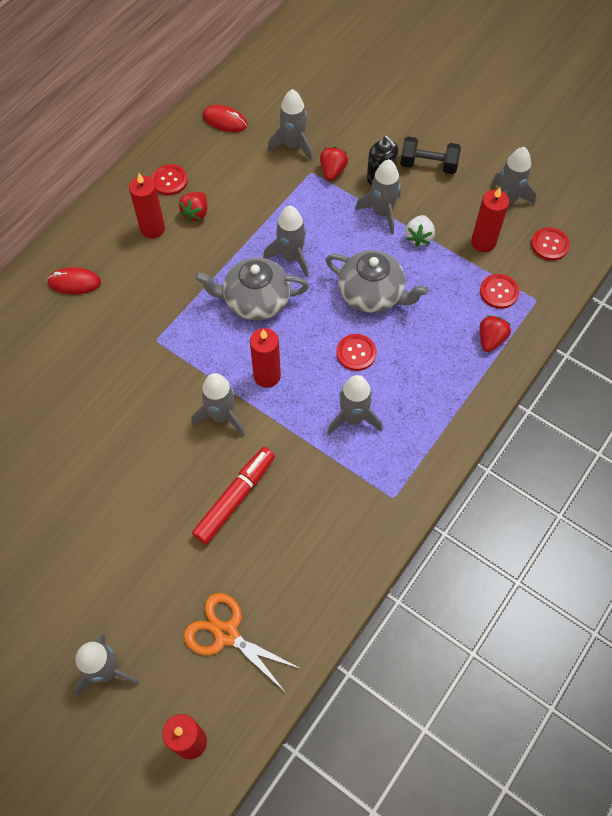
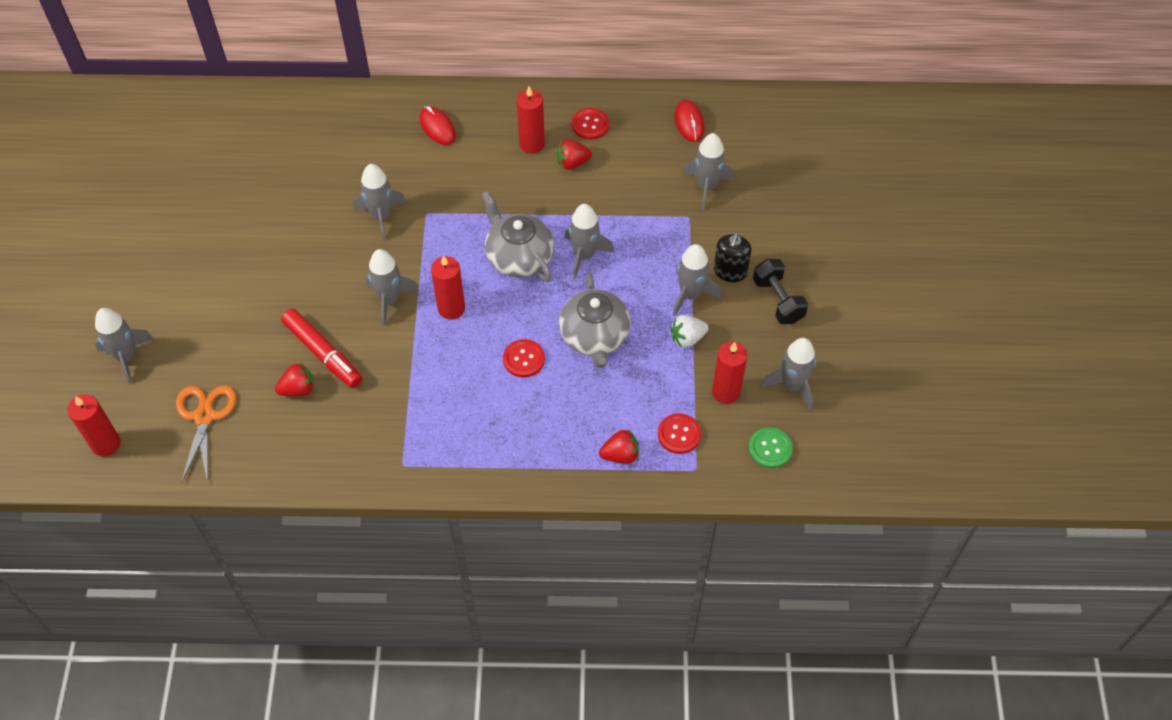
camera: 55 degrees right, 5 degrees down
red marker [192,447,275,545] -> red marker turned 45 degrees clockwise [281,309,362,388]
red strawberry [320,147,348,181] -> red strawberry moved to [275,362,314,396]
grey rocket [327,375,383,435] -> grey rocket moved to [354,164,406,241]
red button [531,227,570,261] -> green button [749,427,793,468]

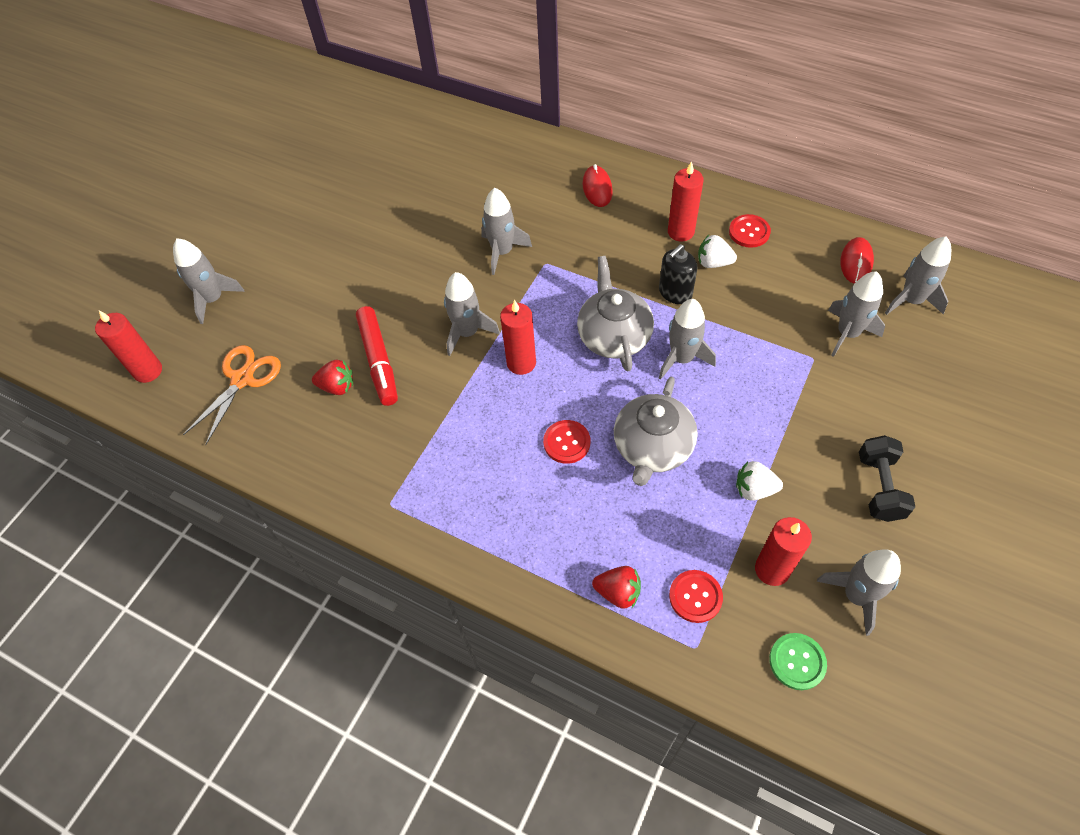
camera: 30 degrees right, 0 degrees up
red strawberry [557,139,592,170] -> white strawberry [698,235,737,268]
grey rocket [673,244,721,317] -> grey rocket moved to [885,236,951,315]
black soap dispenser [714,232,752,282] -> black soap dispenser moved to [659,244,697,304]

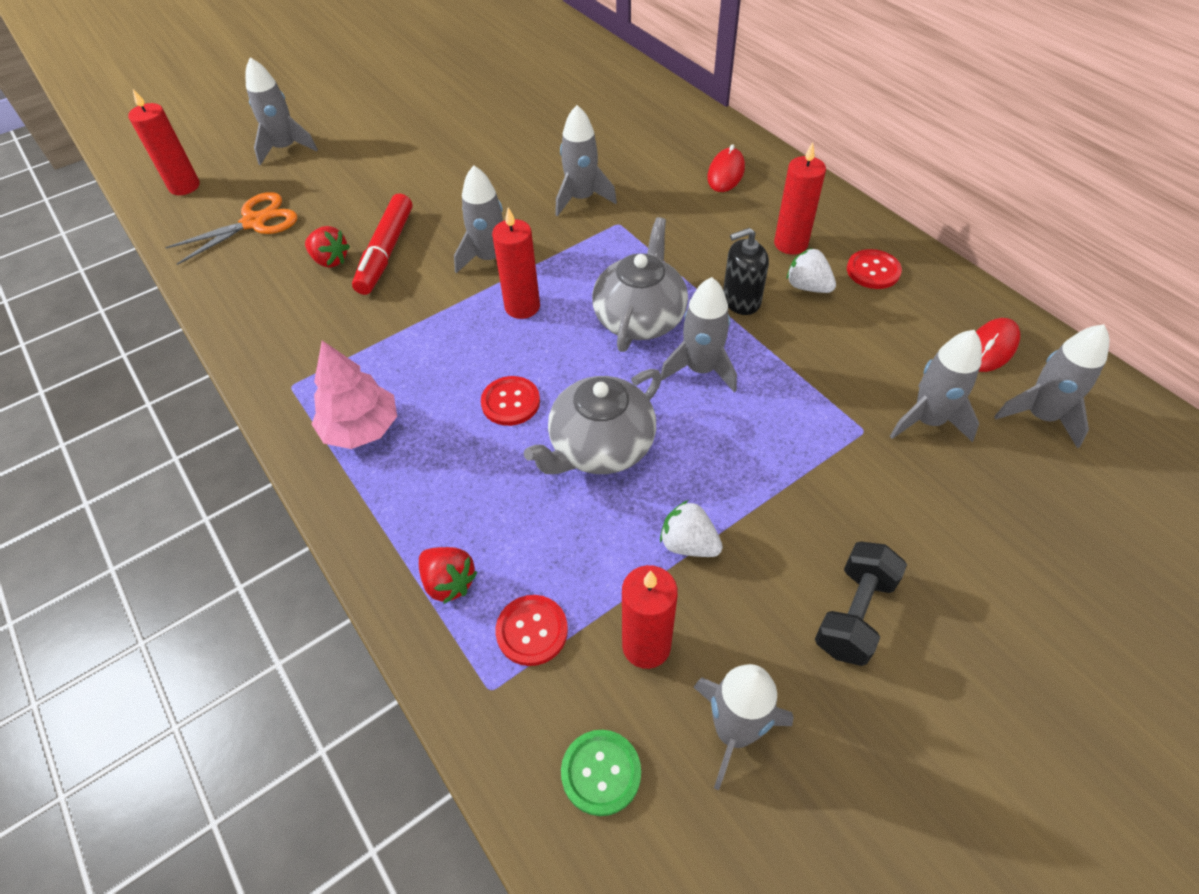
camera: 25 degrees right, 5 degrees down
none -> pink tree [312,341,397,449]

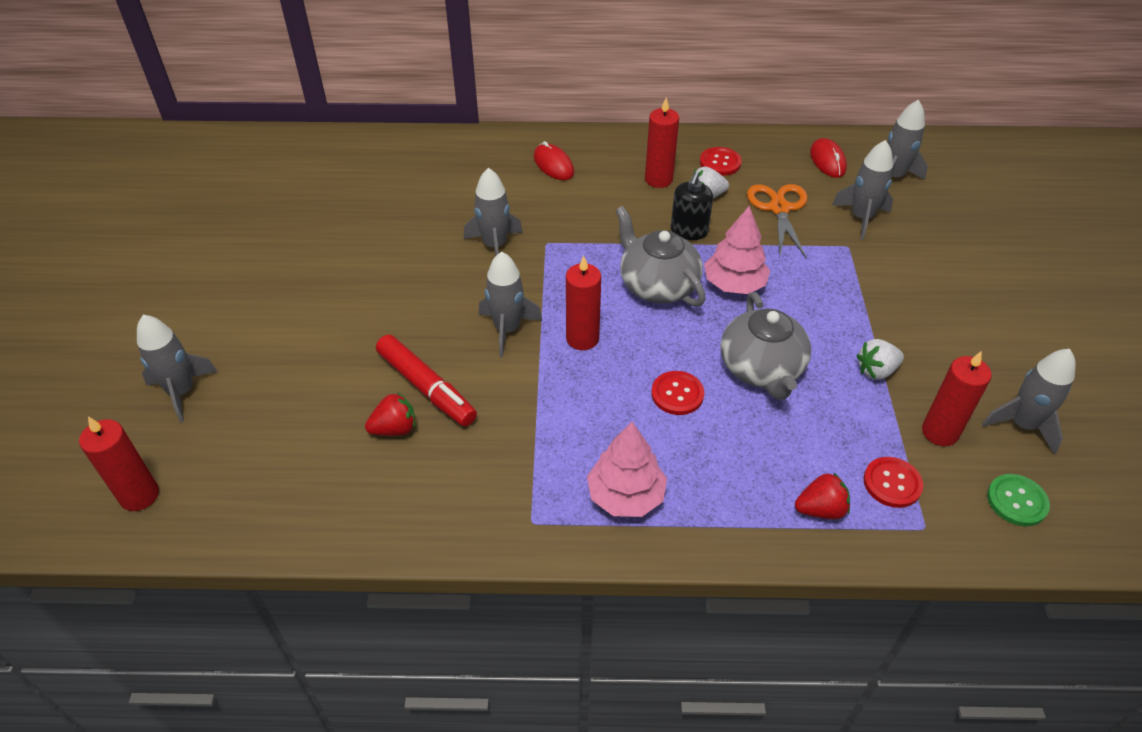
camera: 55 degrees left, 5 degrees down
orange scissors [165,192,297,265] -> orange scissors moved to [747,184,807,259]
grey rocket [661,277,737,393] -> pink tree [704,206,770,294]
black dumbbell [815,542,907,666] -> none

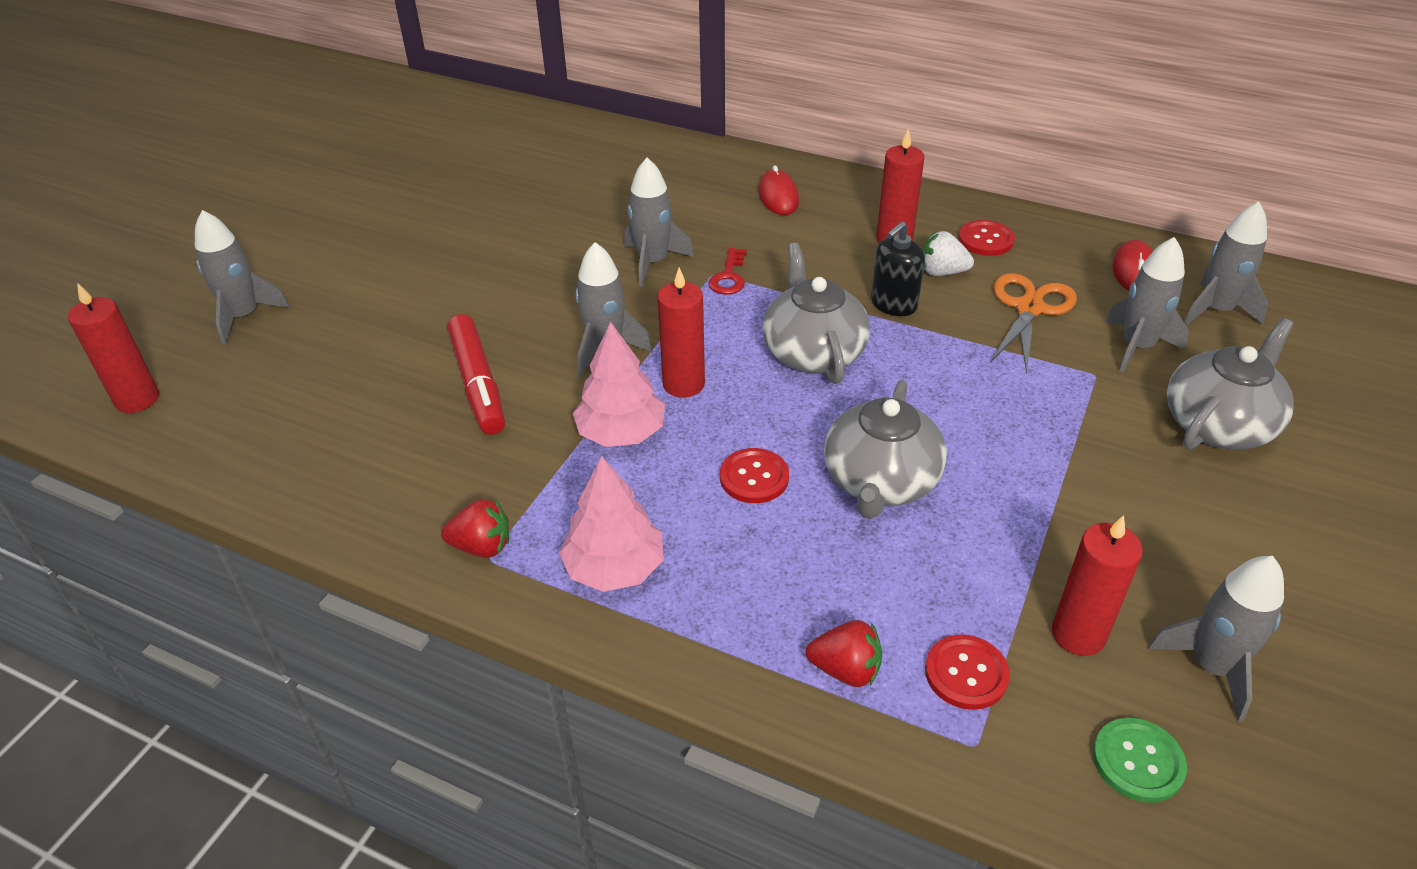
camera: 25 degrees right, 5 degrees down
red strawberry [365,392,415,436] -> red strawberry moved to [441,499,509,558]
pink tree [704,206,770,294] -> pink tree moved to [573,322,665,447]
white strawberry [856,339,904,380] -> none
none -> red key [708,248,747,295]
none -> grey teapot [1167,318,1294,449]

